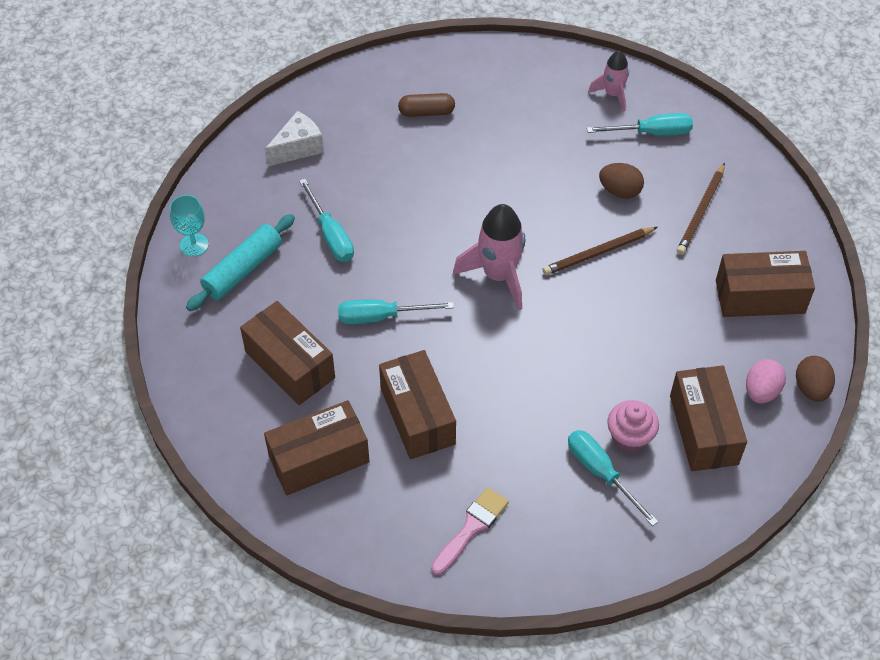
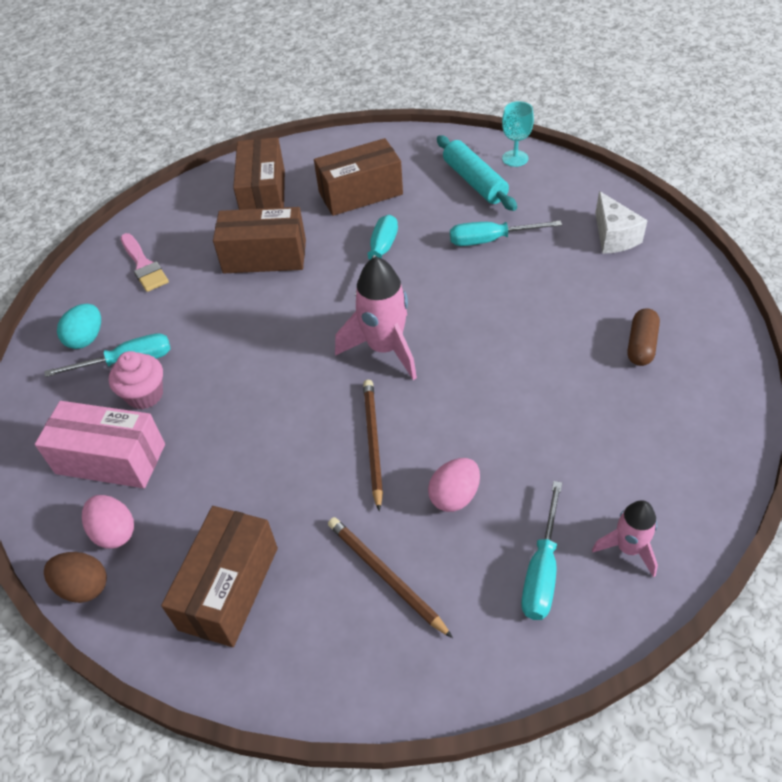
camera: 115 degrees right, 5 degrees down
brown egg [599,163,644,199] -> pink egg [428,458,480,512]
brown box [670,365,747,471] -> pink box [35,401,165,488]
none -> turquoise egg [57,304,101,349]

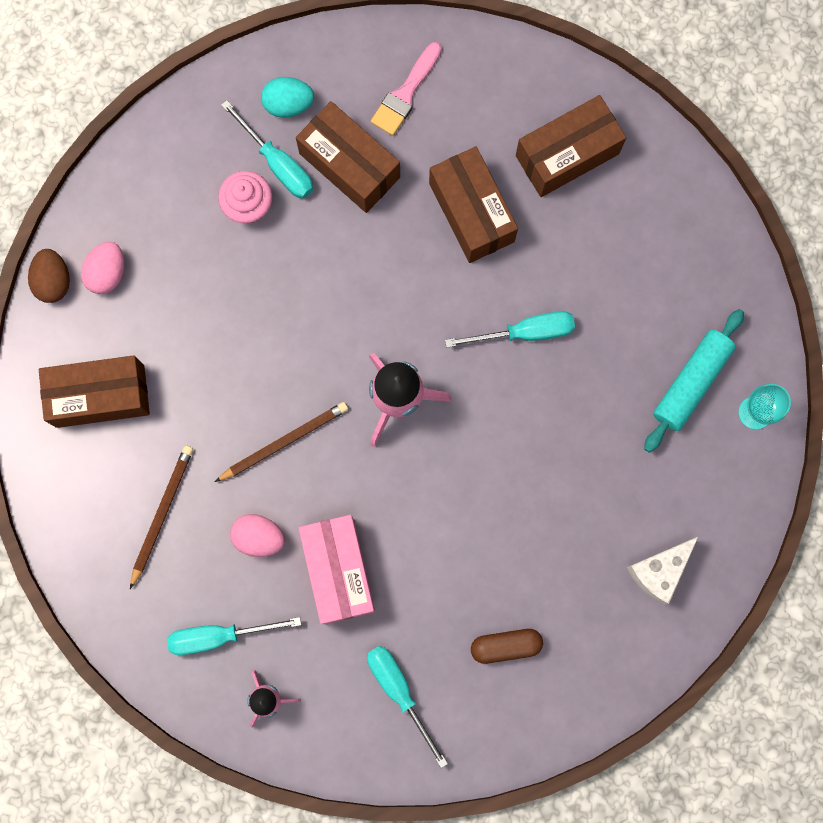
camera: 60 degrees right, 30 degrees up
pink box [35,401,165,488] -> pink box moved to [298,515,375,624]
brown box [314,138,403,216] -> brown box moved to [296,101,400,213]
turquoise screwdriver [450,221,562,246] -> turquoise screwdriver moved to [367,646,448,768]

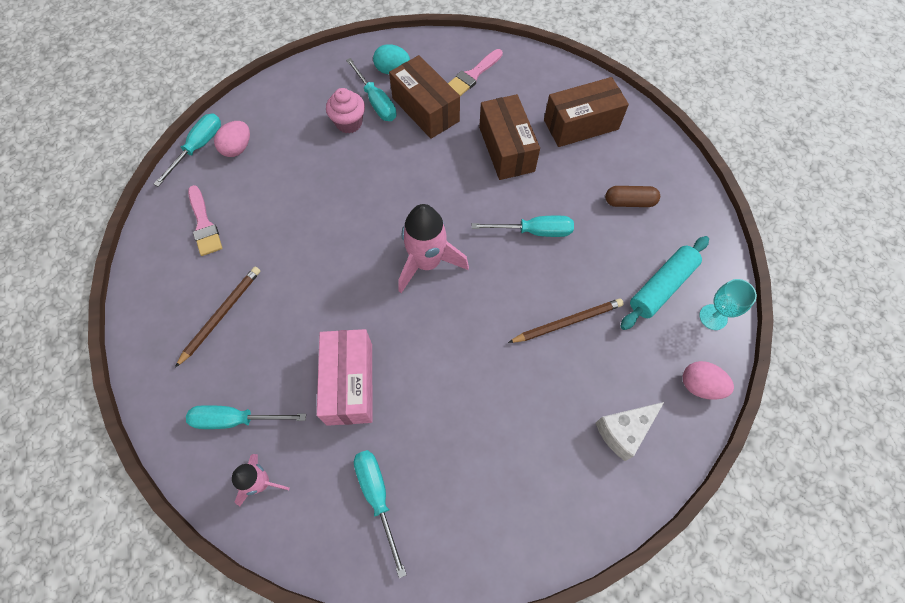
camera: 10 degrees right, 15 degrees down
brown egg [28,249,70,303] -> turquoise screwdriver [154,114,221,187]
brown box [39,355,150,428] -> pink brush [188,185,222,256]
brown pencil [215,402,348,482] -> brown pencil moved to [508,298,624,343]
pink egg [230,514,285,557] -> pink egg moved to [683,361,734,400]
brown capsule [471,629,543,664] -> brown capsule moved to [605,186,660,207]

